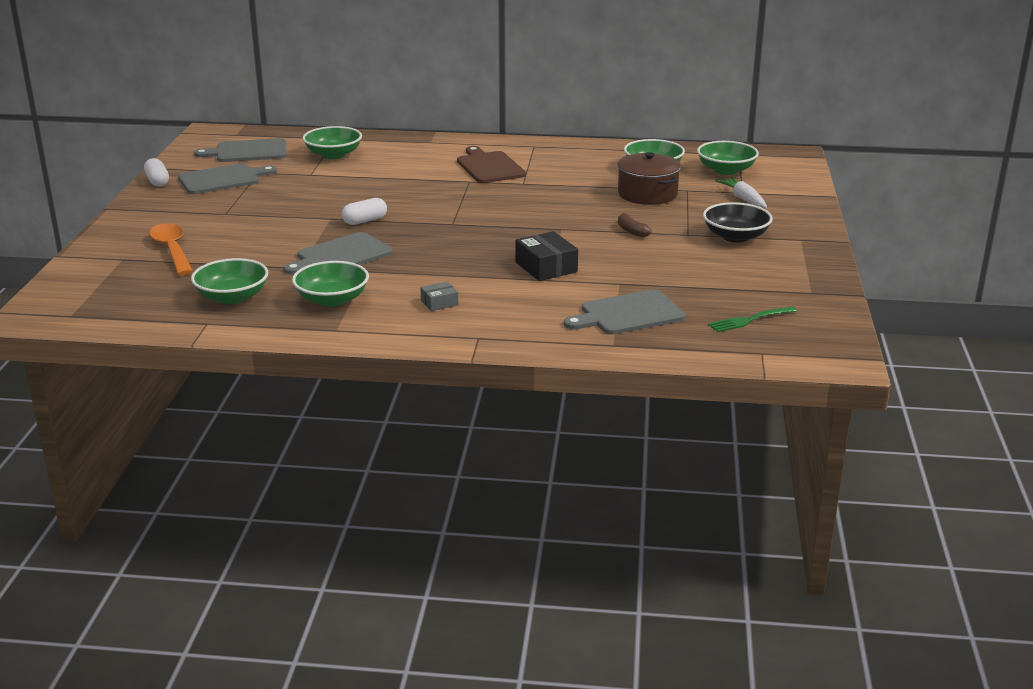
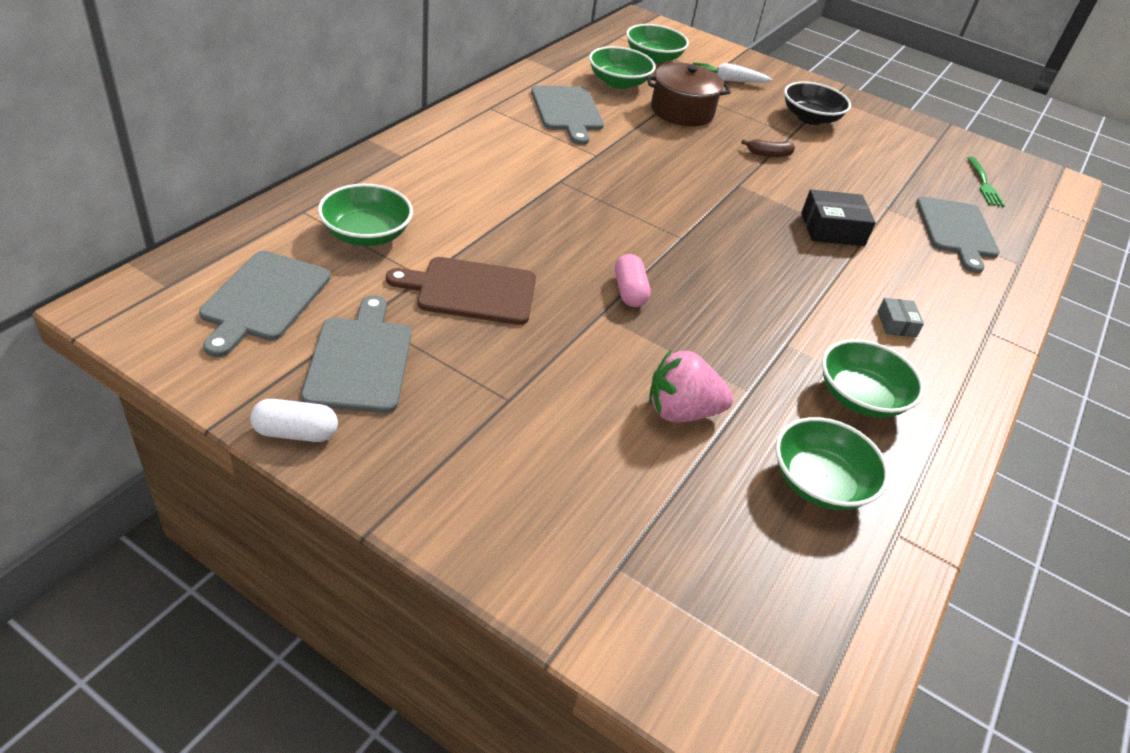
camera: 70 degrees left, 15 degrees up
orange spoon [149,223,193,275] -> none
grey cutting board [284,232,393,274] -> grey cutting board moved to [531,86,604,145]
white capsule [342,198,387,225] -> pink capsule [615,254,650,307]
brown cutting board [457,146,526,183] -> brown cutting board moved to [386,257,536,325]
none -> pink strawberry [649,350,733,423]

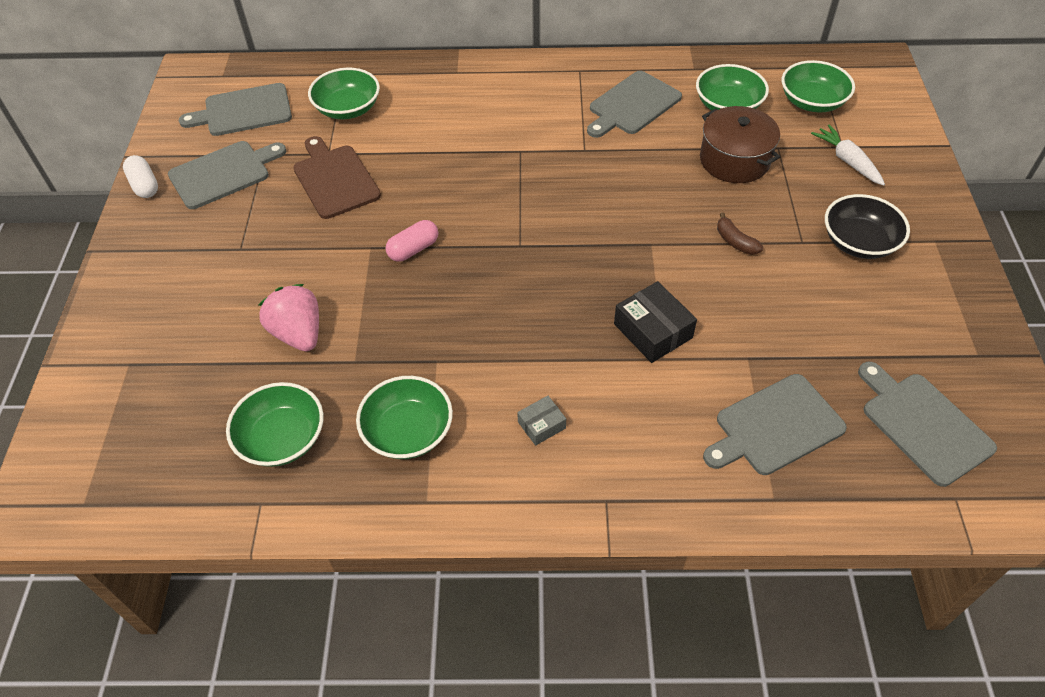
camera: 65 degrees right, 10 degrees up
green fork [967,157,1005,207] -> grey cutting board [858,362,997,487]

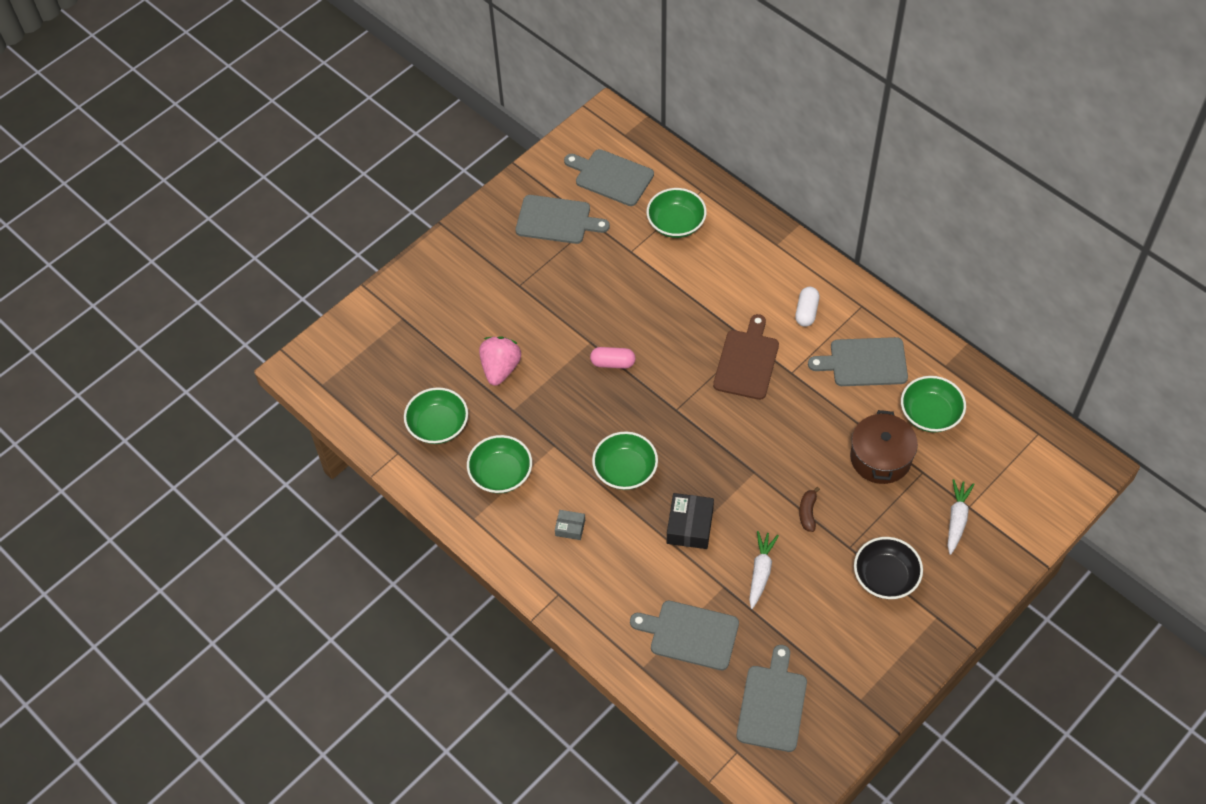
camera: 45 degrees right, 5 degrees up
white capsule [123,155,158,198] -> white capsule moved to [795,287,819,327]
brown cutting board [293,136,381,219] -> brown cutting board moved to [713,314,779,400]
green bowl [782,60,855,112] -> green bowl moved to [592,431,658,490]
none -> white carrot [749,531,779,609]

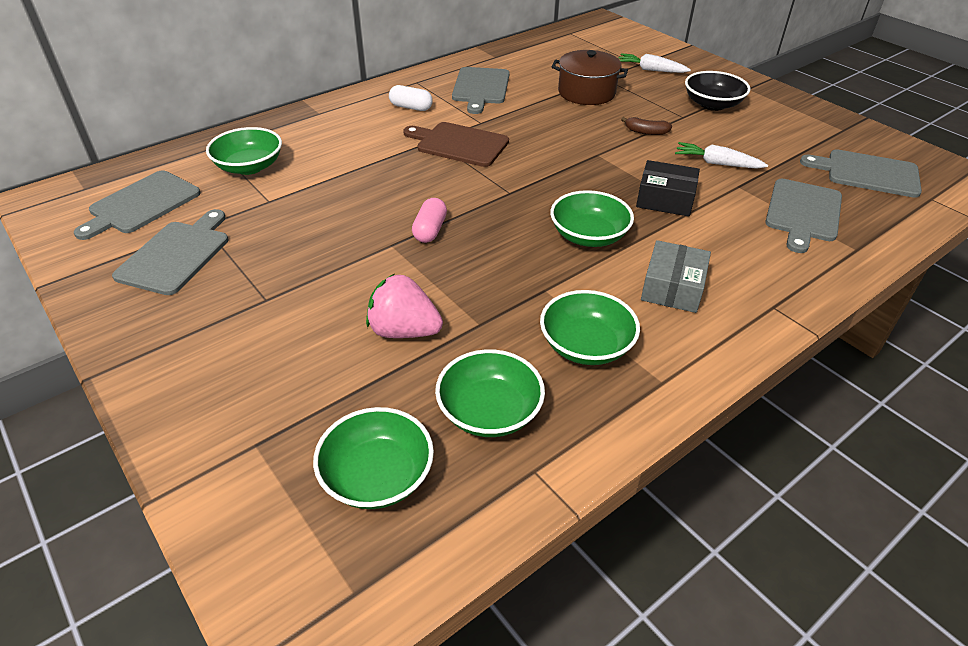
camera: 85 degrees left, 15 degrees down
grey box [555,510,585,540] -> grey box [641,240,711,313], size x1.76
green bowl [901,376,966,432] -> green bowl moved to [313,407,434,509]

